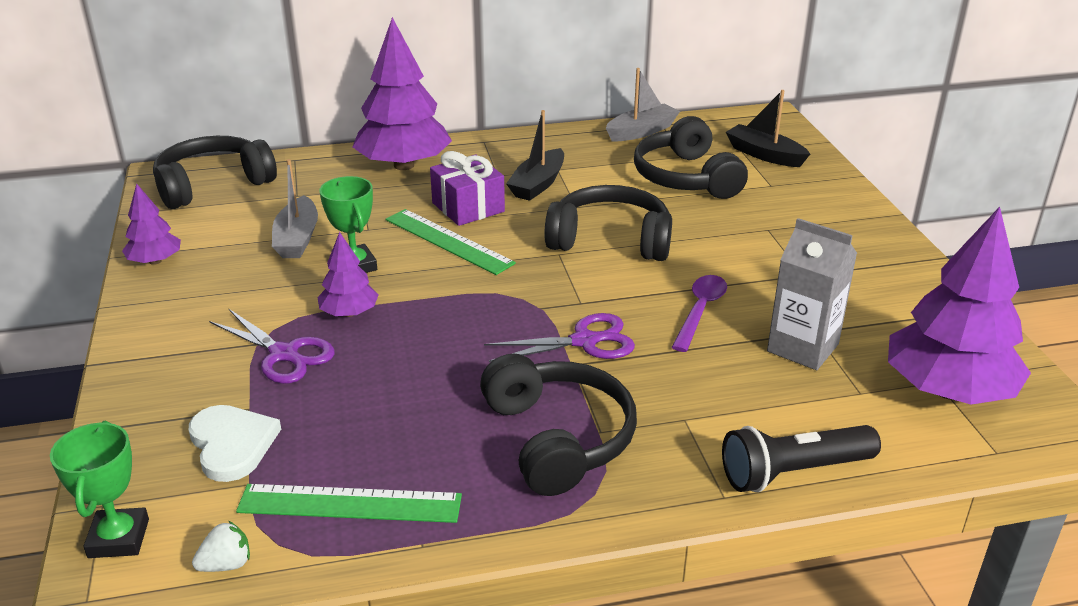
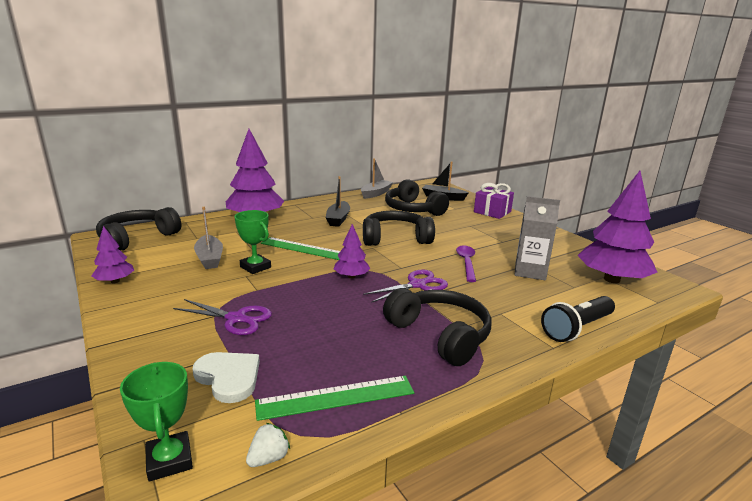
camera: 20 degrees left, 10 degrees down
purple tree [317,232,379,317] -> purple tree moved to [333,224,370,279]
purple gift [430,151,505,226] -> purple gift moved to [474,183,514,219]

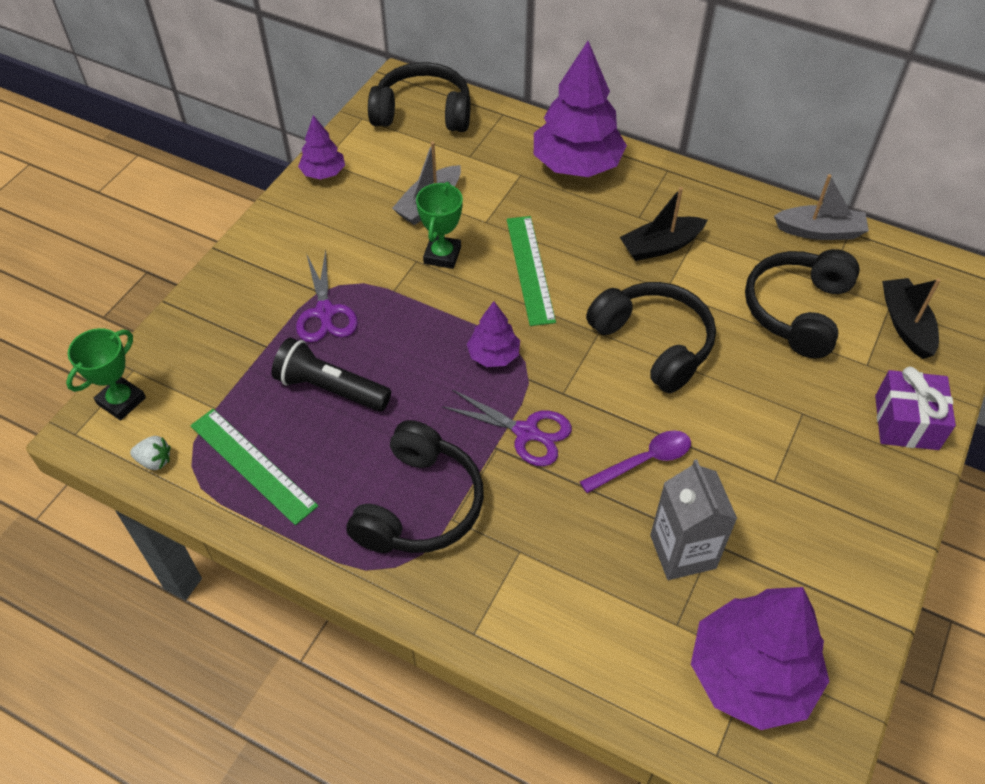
camera: 60 degrees right, 30 degrees up
white heart [192,352,260,403] -> none
black flashlight [541,296,615,342] -> black flashlight moved to [271,337,391,411]

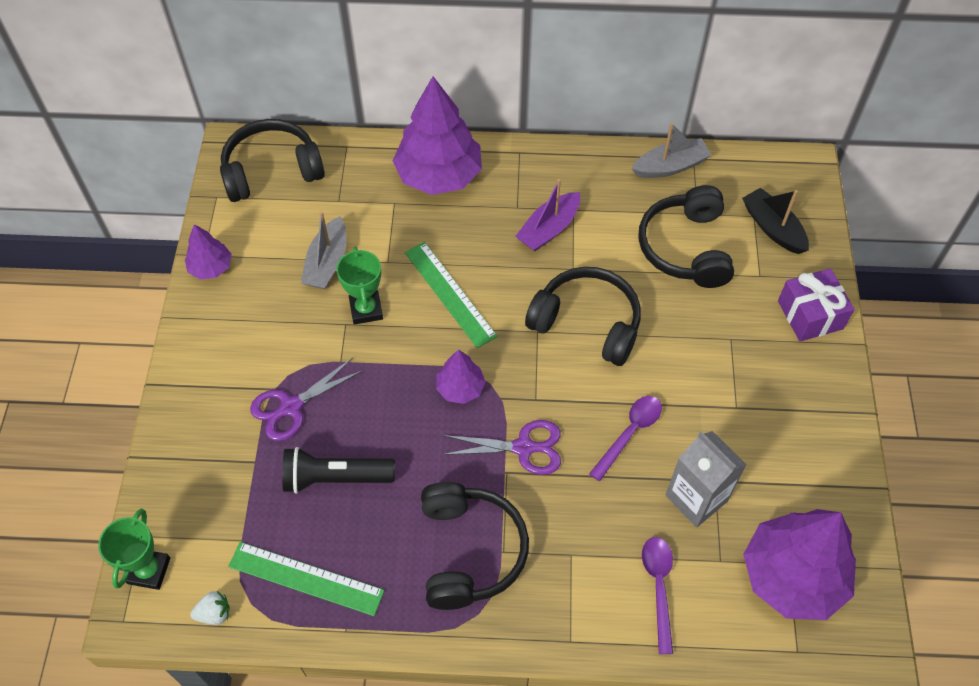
camera: 25 degrees left, 5 degrees up
purple scissors [296,250,358,342] -> purple scissors turned 90 degrees clockwise [250,357,363,441]
black boat [620,187,707,261] -> purple boat [515,179,580,251]
none -> purple spoon [642,537,673,654]

